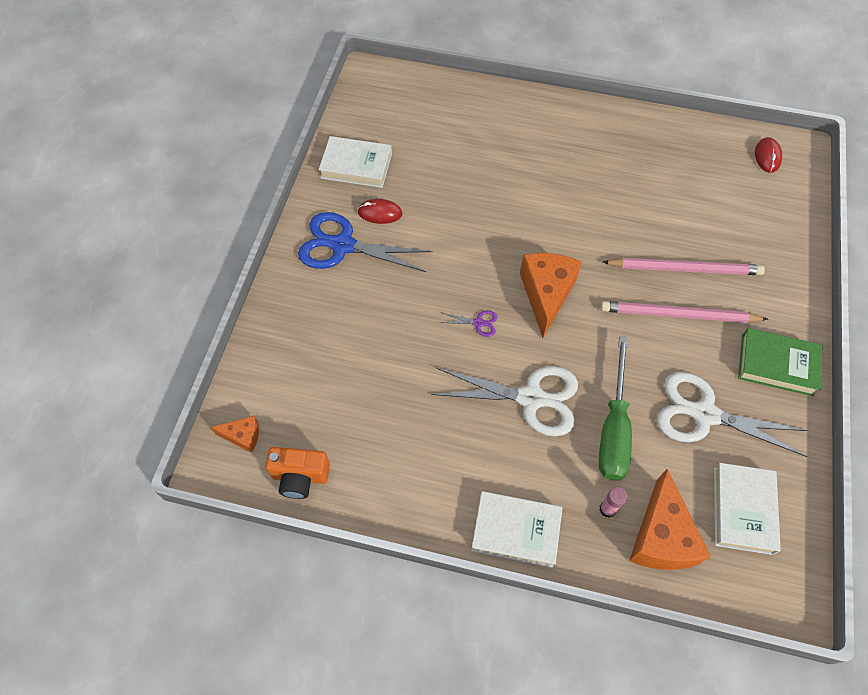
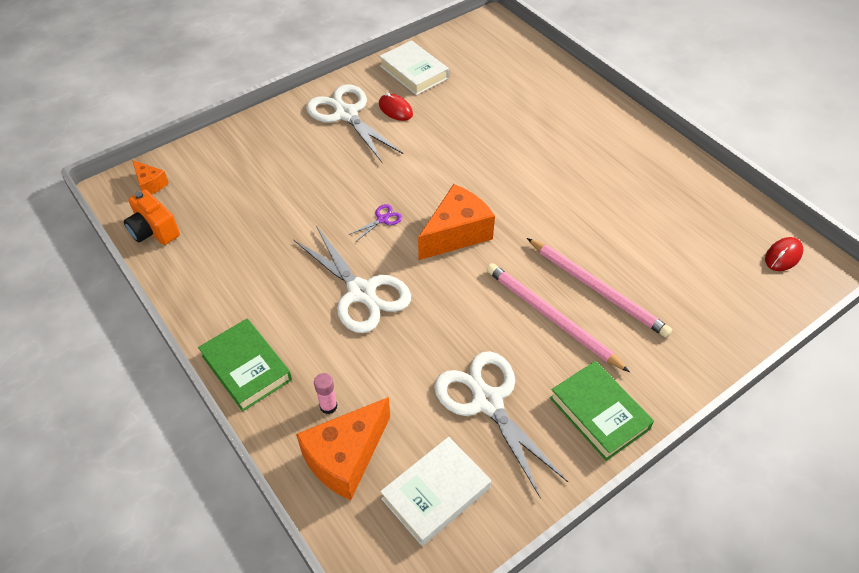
camera: 40 degrees right, 10 degrees down
blue scissors [298,212,433,272] -> white scissors [306,84,403,162]
purple scissors [439,310,497,337] -> purple scissors turned 90 degrees counterclockwise [349,204,402,241]
white book [471,491,563,568] -> green book [198,319,292,412]
green screwdriver [599,336,632,480] -> none

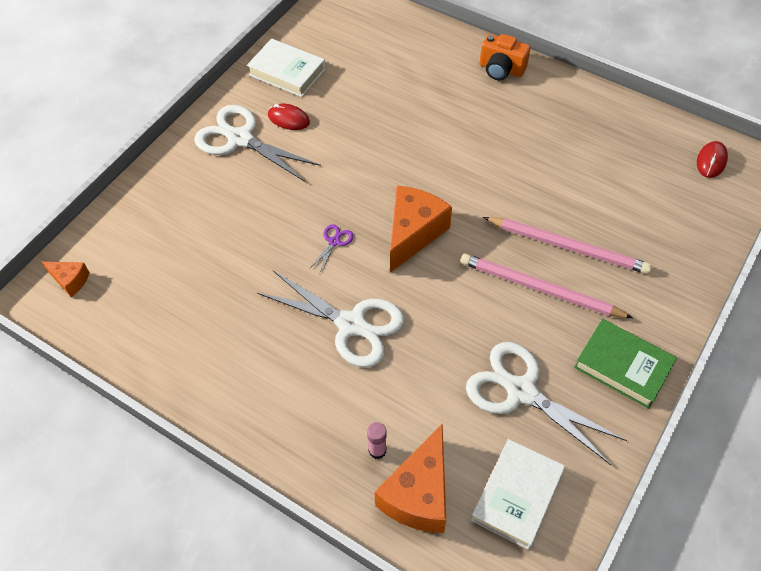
camera: 20 degrees left, 5 degrees up
orange camera [124,190,180,245] -> orange camera moved to [480,34,530,80]
green book [198,319,292,412] -> none

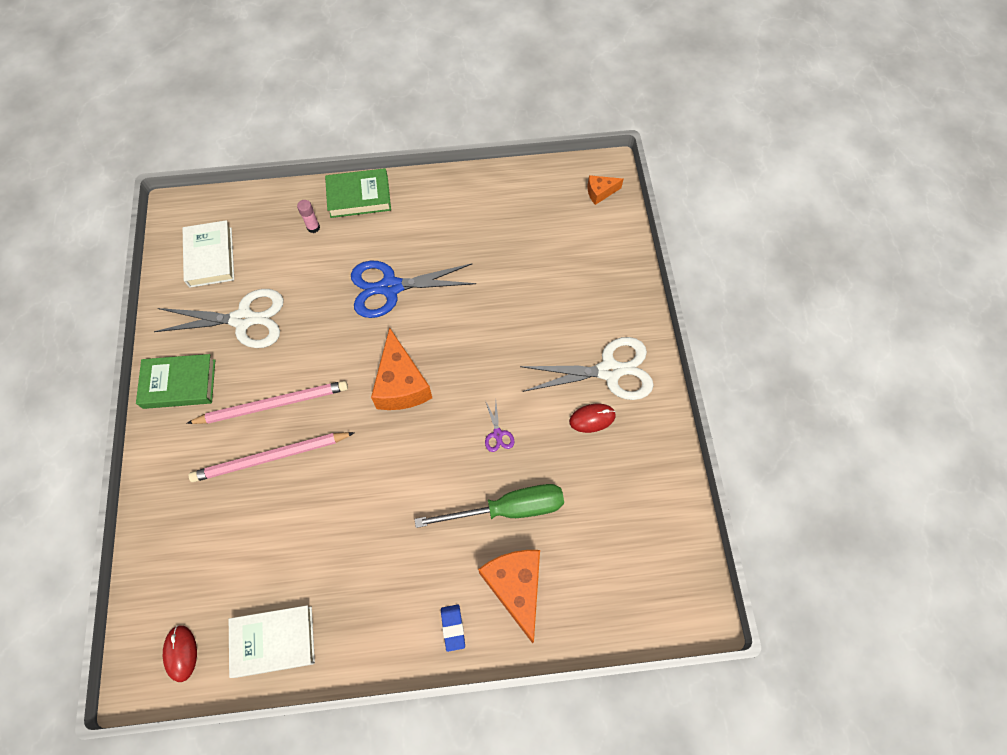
camera: 140 degrees right, 10 degrees up
white book [247,38,325,97] -> white book moved to [229,605,315,678]
white scissors [257,271,404,368] -> blue scissors [351,261,476,318]
purple scissors [309,224,354,273] -> purple scissors moved to [485,402,515,452]
orange cheese [374,423,446,533] -> orange cheese moved to [478,550,540,643]
orange camera [480,34,530,80] -> blue eraser [441,605,465,652]
none -> green book [325,168,391,218]
none -> green screwdriver [415,484,564,528]

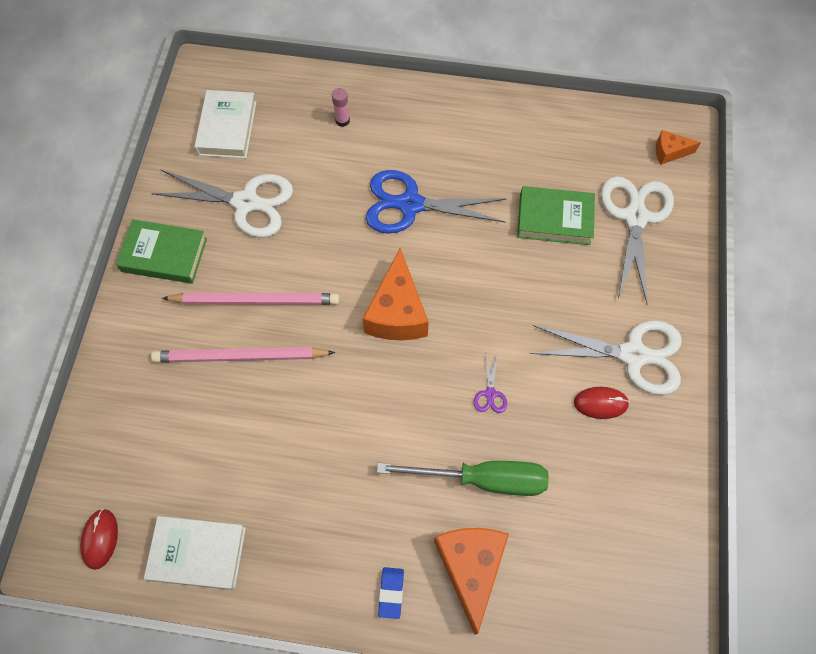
camera: 15 degrees right, 0 degrees up
green book [325,168,391,218] -> green book moved to [517,186,595,245]
none -> white scissors [601,176,674,304]

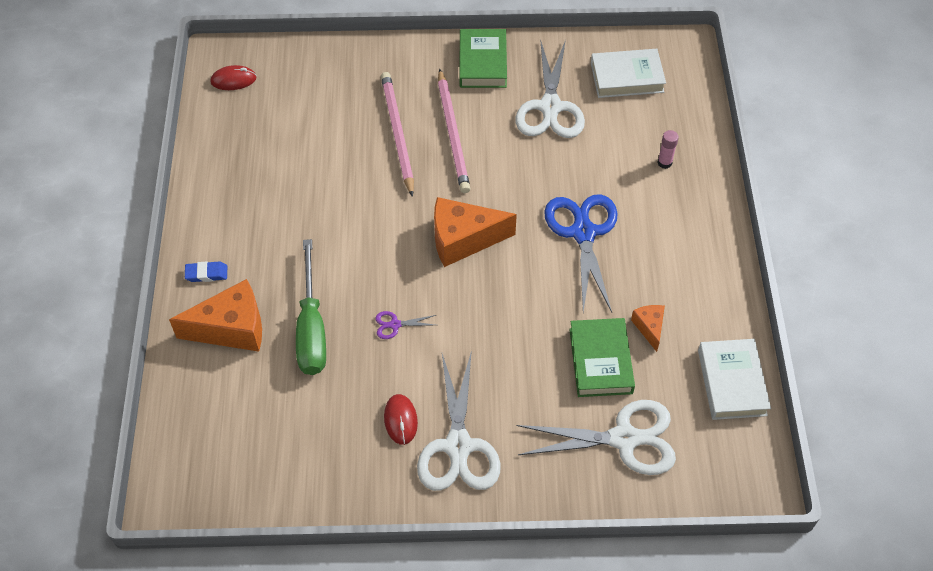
camera: 80 degrees right, 10 degrees down
white book [144,516,246,590] -> white book moved to [698,339,771,420]
orange cheese [656,130,701,165] -> orange cheese moved to [631,305,665,352]

